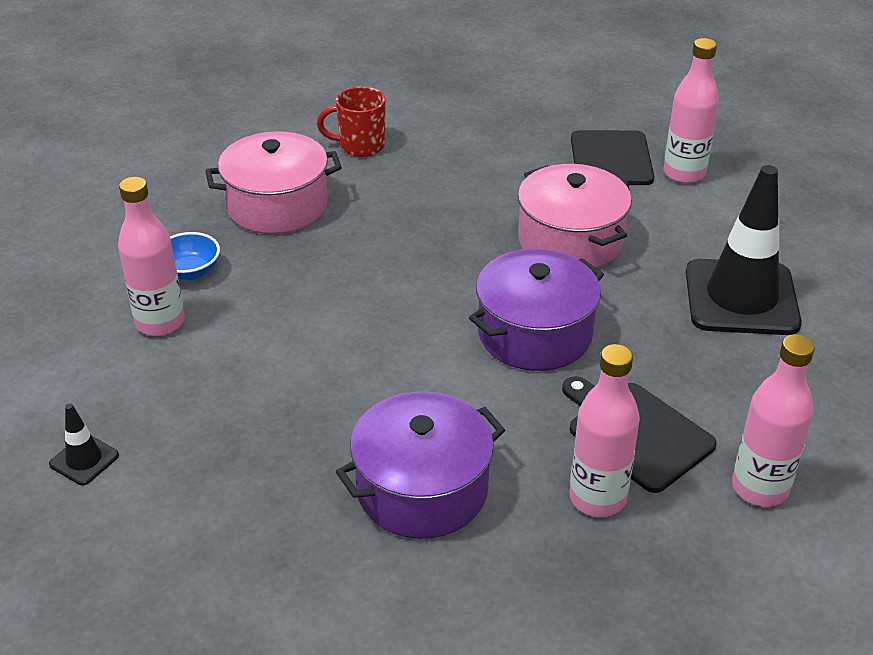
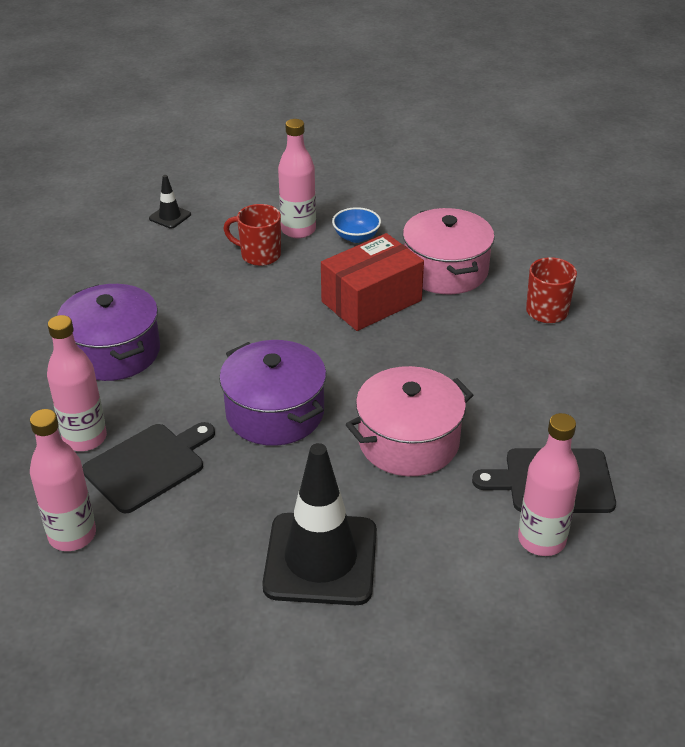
camera: 90 degrees right, 0 degrees up
none -> red mug [223,204,281,266]
none -> red box [321,233,424,331]

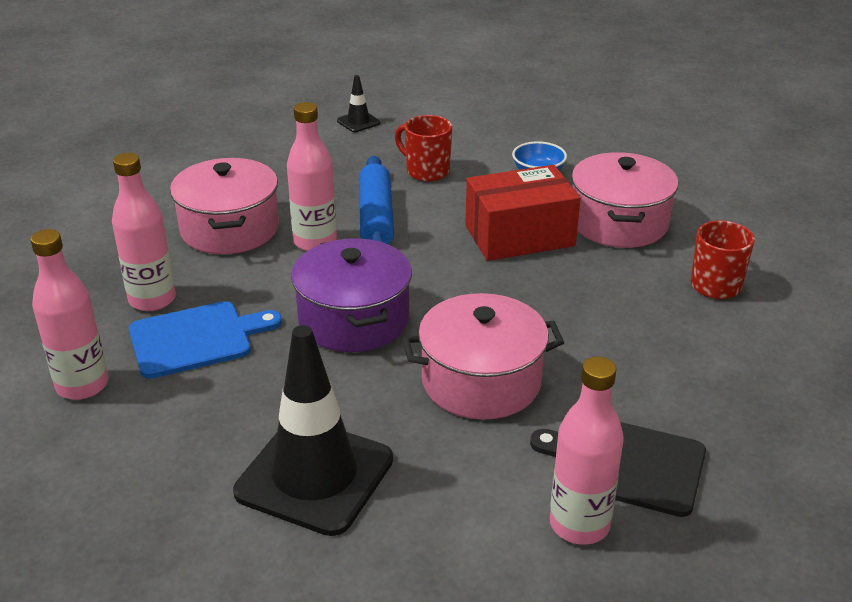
camera: 20 degrees right, 5 degrees down
purple pot [57,284,160,381] -> pink pot [170,158,279,254]
black cutting board [82,422,215,513] -> blue cutting board [129,301,282,379]
pink bottle [278,119,316,238] -> pink bottle moved to [287,102,337,251]
none -> blue rolling pin [359,156,394,244]

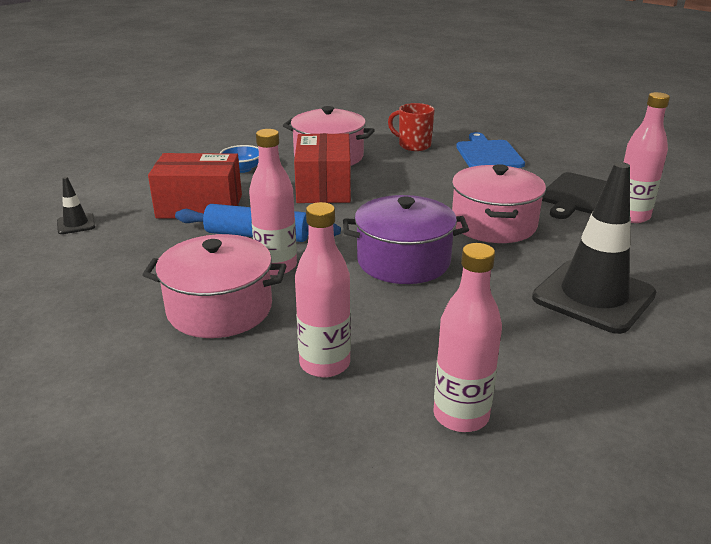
camera: 75 degrees left, 5 degrees down
blue cutting board [129,301,282,379] -> blue cutting board moved to [456,132,525,168]
red mug [395,115,452,182] -> red box [148,153,242,219]

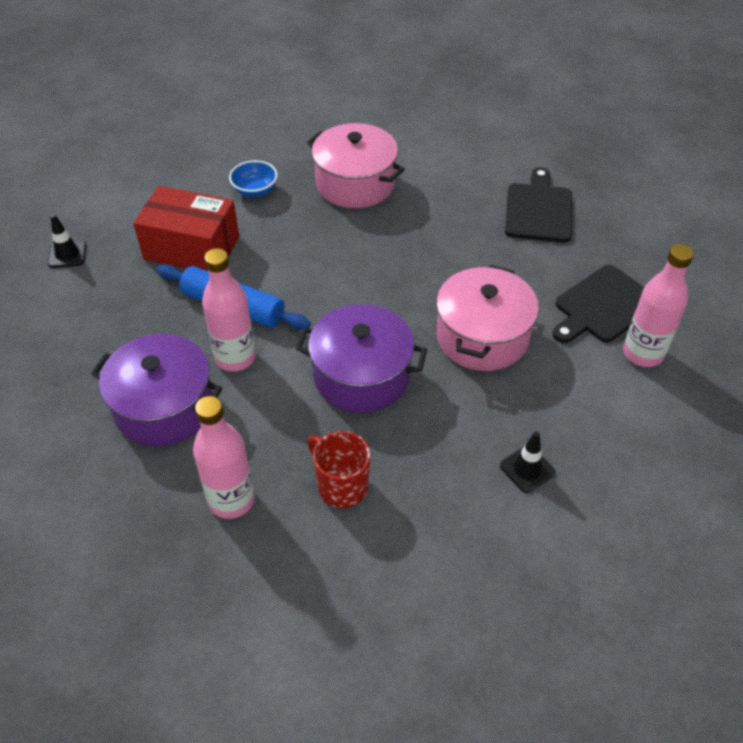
camera: 15 degrees right, 20 degrees up
pink pot [142,234,286,338] -> purple pot [91,334,222,447]
red box [294,133,351,203] -> none
red mug [388,103,435,151] -> red mug moved to [307,431,370,508]
pink bottle [433,243,502,432] -> none
blue cutting board [456,132,525,168] -> black cutting board [505,167,572,242]
black traffic cone [532,162,657,334] -> black traffic cone [500,431,556,493], size x0.43

